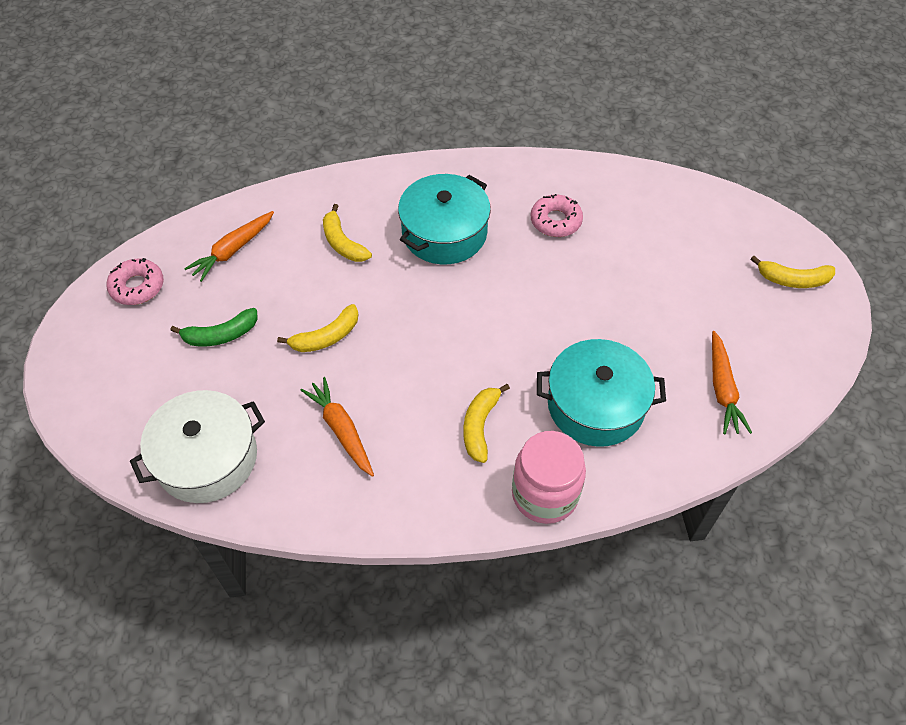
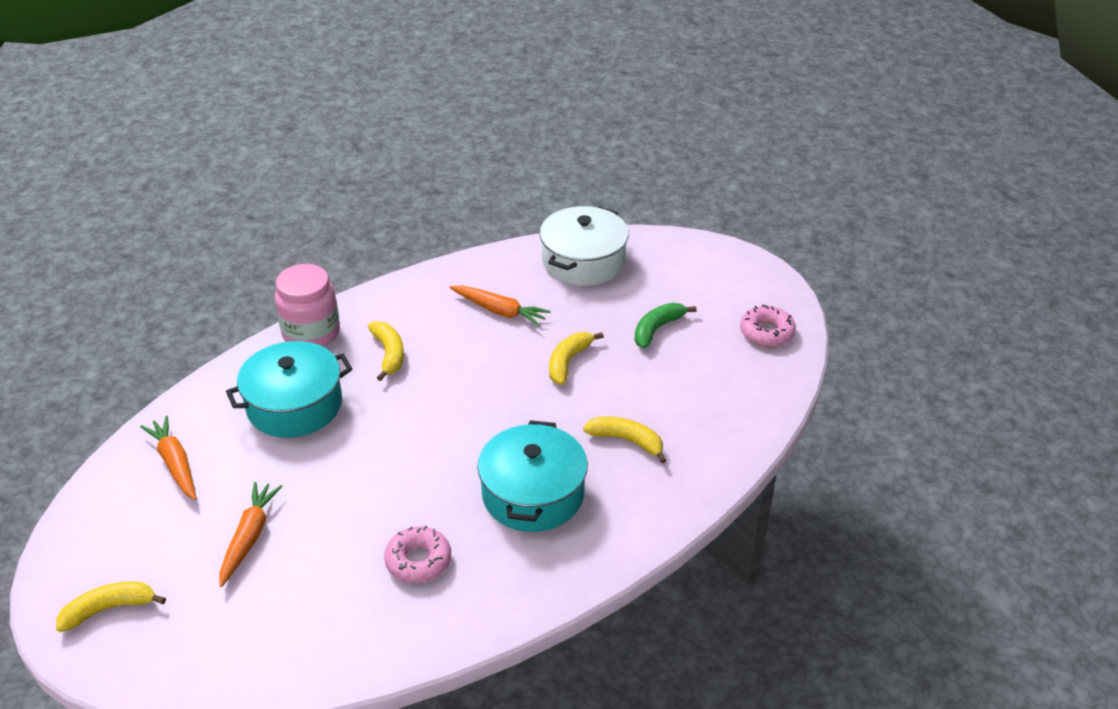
camera: 150 degrees right, 15 degrees down
orange carrot [184,211,274,282] -> orange carrot moved to [220,482,283,587]

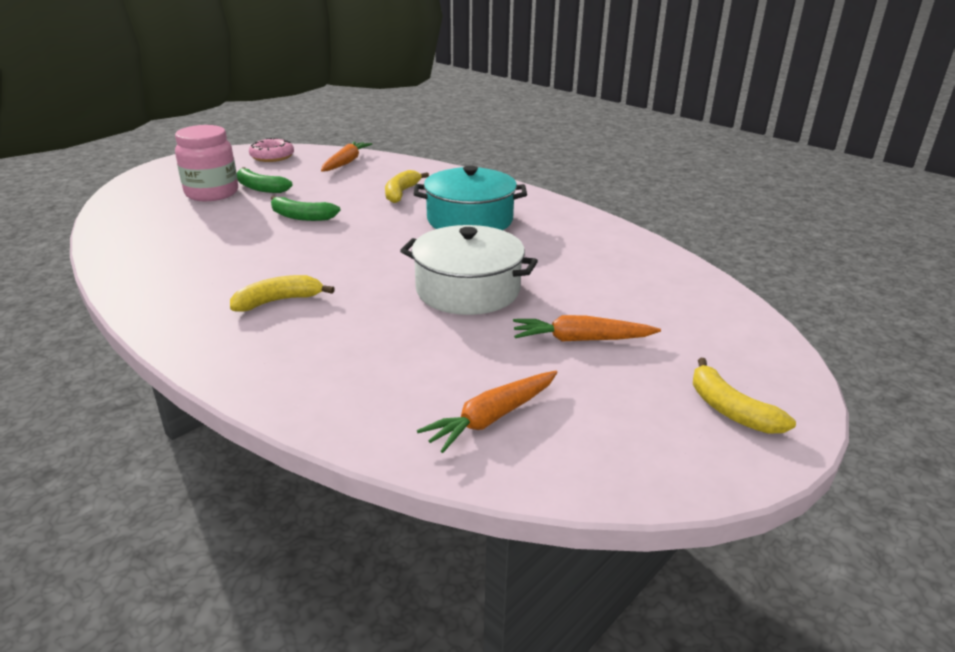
camera: 100 degrees left, 10 degrees down
turquoise pot [226,341,352,438] -> none
pink jar [275,264,340,347] -> pink jar moved to [175,125,238,201]
pink donut [384,526,451,583] -> none
orange carrot [449,286,551,326] -> orange carrot moved to [321,141,372,172]
white pot [540,206,629,286] -> white pot moved to [400,225,538,315]
yellow banana [549,332,603,385] -> green banana [270,196,341,221]

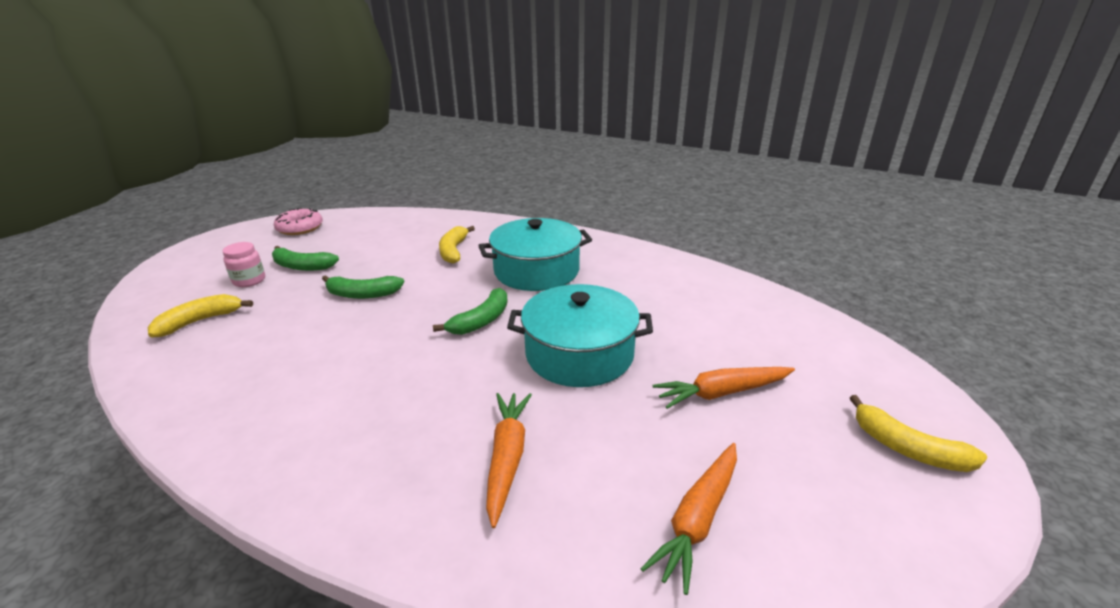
camera: 15 degrees left, 0 degrees up
pink jar [175,125,238,201] -> pink jar [223,242,265,287], size x0.55
yellow banana [230,275,335,312] -> yellow banana moved to [148,294,253,337]
orange carrot [321,141,372,172] -> orange carrot moved to [486,393,532,528]
white pot [400,225,538,315] -> turquoise pot [507,284,653,387]
none -> green banana [433,288,508,335]

